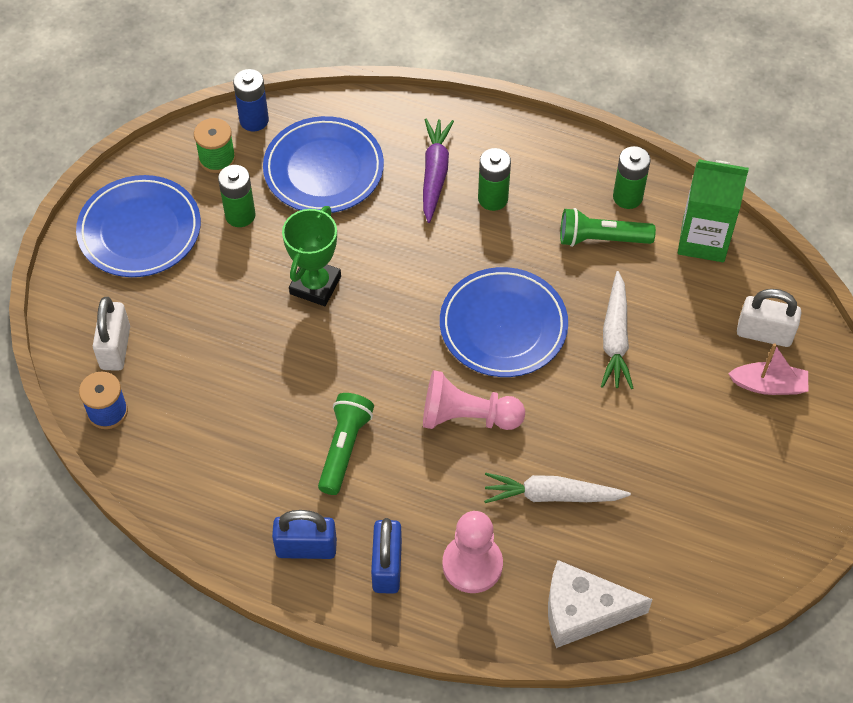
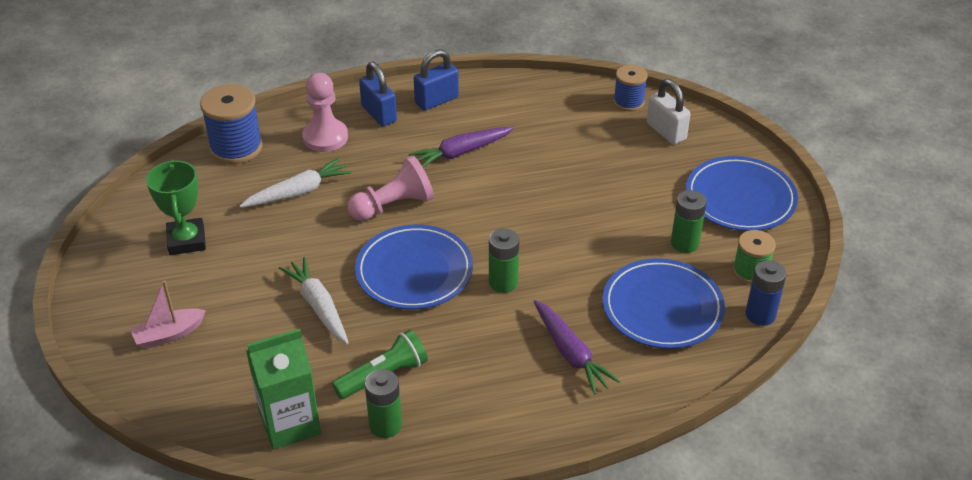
camera: 145 degrees right, 15 degrees down
green trophy [282,206,341,306] -> green trophy moved to [146,160,206,255]
green flashlight [318,393,374,495] -> purple carrot [409,127,514,167]
green battery [478,148,511,211] -> green battery moved to [489,228,519,293]
white cheese [548,560,653,648] -> blue spool [200,84,263,164]
white padlock [737,289,802,347] -> none

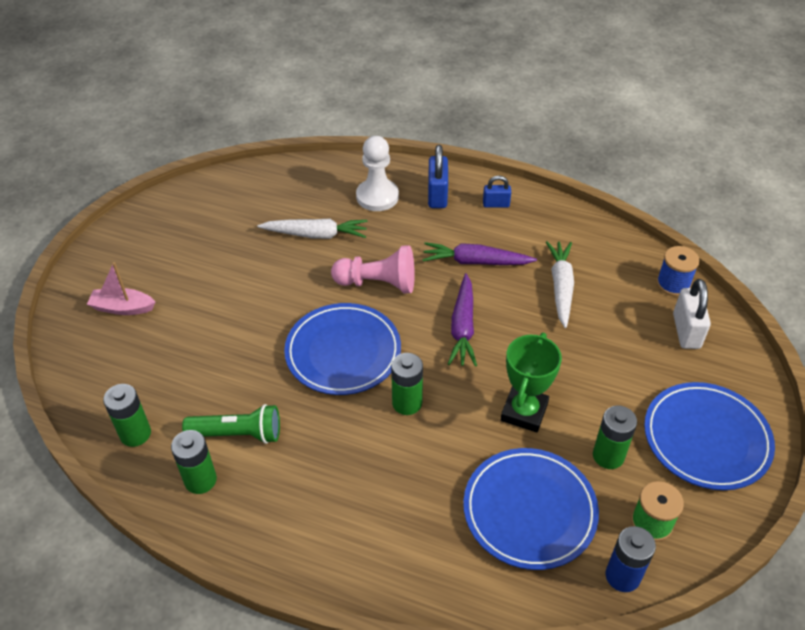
camera: 35 degrees right, 5 degrees up
green trophy [146,160,206,255] -> green trophy moved to [501,333,562,432]
blue spool [200,84,263,164] -> none
green carton [246,329,321,450] -> green battery [103,384,151,447]
white carrot [279,257,349,344] -> white carrot moved to [546,241,574,328]
pink pawn [302,73,348,152] -> white pawn [356,136,399,211]
blue padlock [414,49,459,111] -> blue padlock [483,176,511,208], size x0.62
purple carrot [534,300,620,395] -> purple carrot moved to [448,273,477,367]

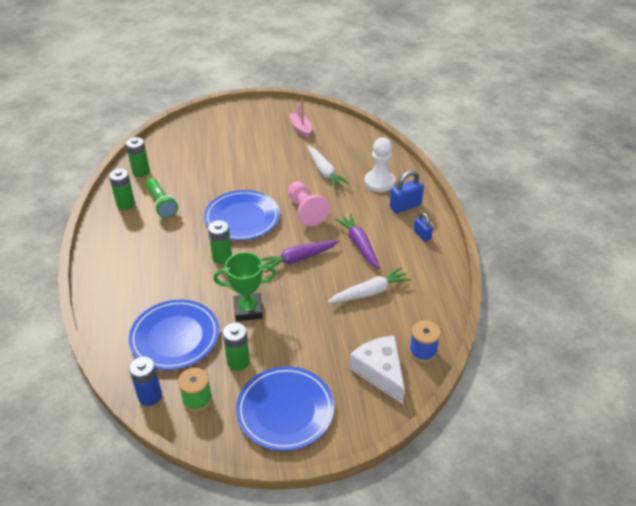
camera: 60 degrees right, 5 degrees down
pink boat [87,262,155,315] -> pink boat moved to [289,97,312,138]
white padlock [673,279,711,349] -> white cheese [349,336,405,404]

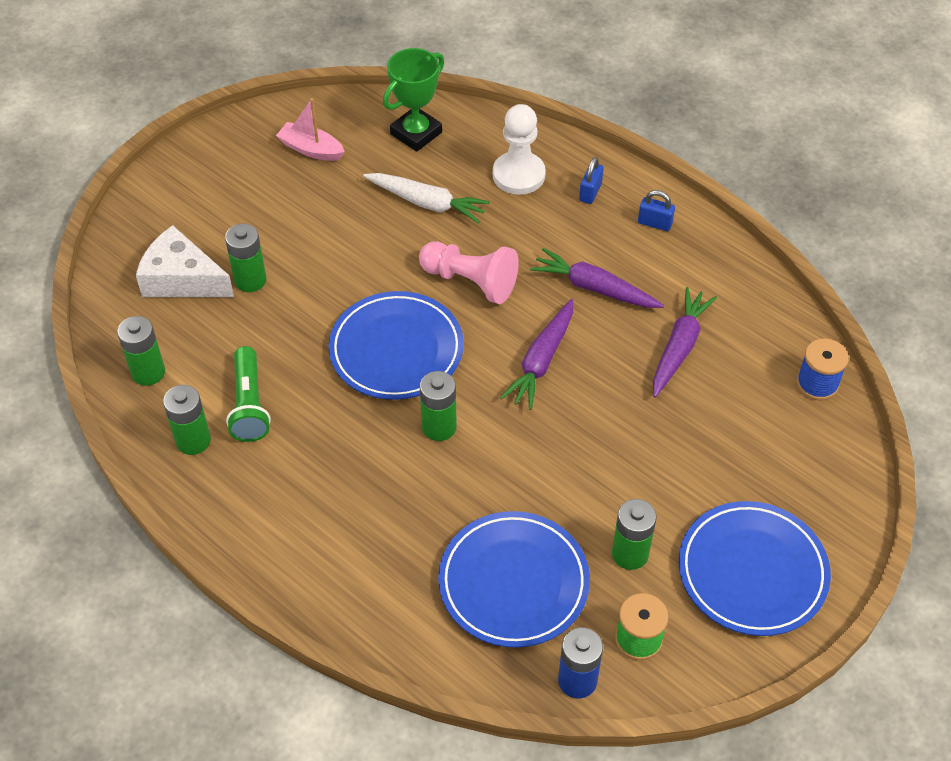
camera: 40 degrees left, 10 degrees up
green flashlight [145,178,178,218] -> green flashlight turned 60 degrees clockwise [226,346,271,442]
green trophy [214,252,276,321] -> green trophy moved to [383,48,444,151]
white carrot [328,267,411,303] -> purple carrot [653,287,717,397]
white cheese [349,336,405,404] -> white cheese moved to [136,225,234,297]
blue padlock [390,170,424,213] -> blue padlock [579,157,604,204], size x0.62
none -> green battery [225,224,266,292]

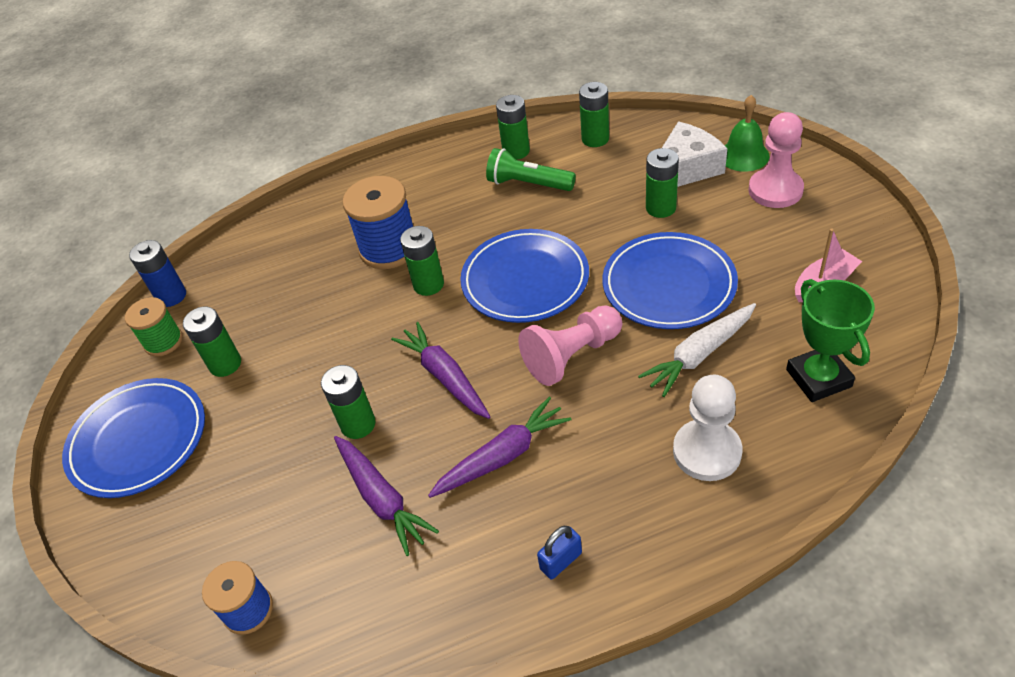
camera: 125 degrees right, 5 degrees down
blue plate [438,511,590,648] -> blue plate moved to [603,232,738,329]
blue padlock [579,157,604,204] -> none
none -> green battery [321,365,376,439]
none -> blue spool [342,176,413,269]
none -> green bell [725,95,769,172]
none -> pink pawn [748,112,804,208]

